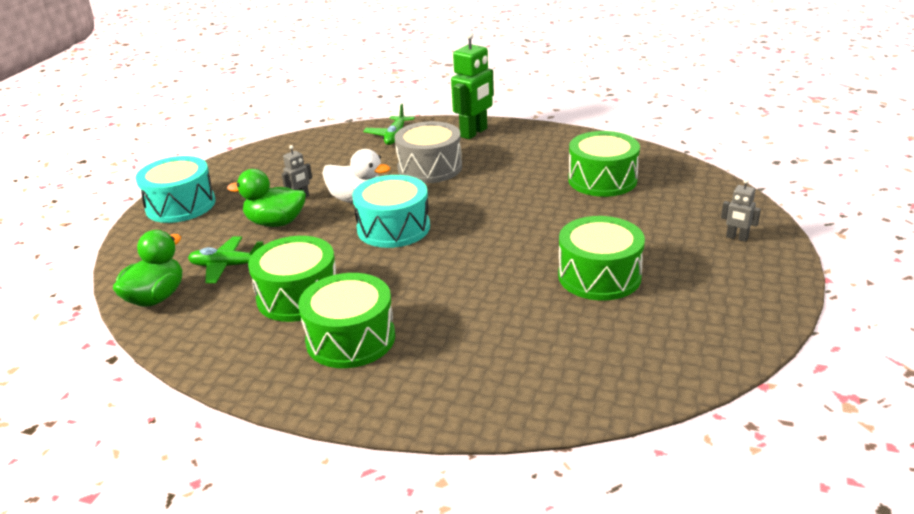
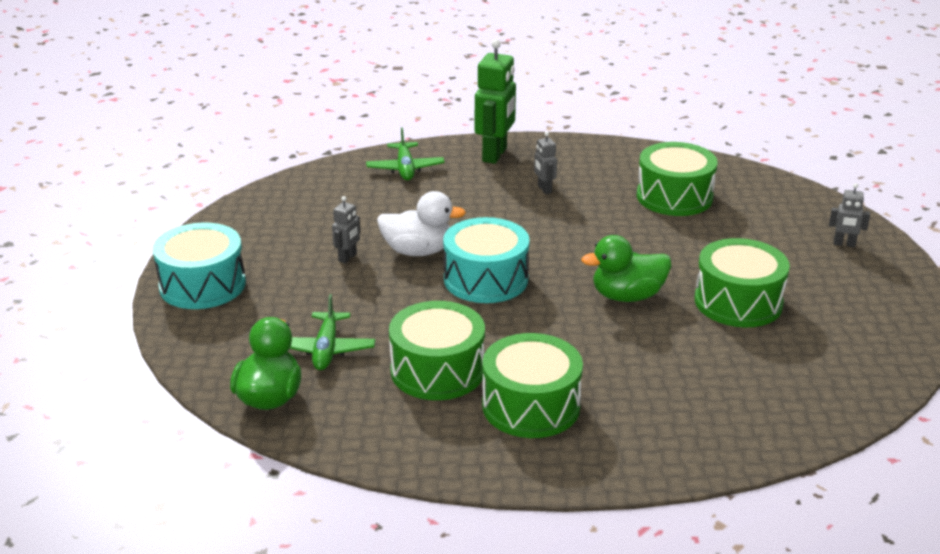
camera: 20 degrees left, 0 degrees up
green plane [188,237,264,283] -> green plane turned 75 degrees counterclockwise [289,294,375,370]
green duck [227,169,306,227] -> green duck moved to [581,235,671,302]
grey drum [394,121,462,183] -> none
none -> grey robot [534,132,557,194]

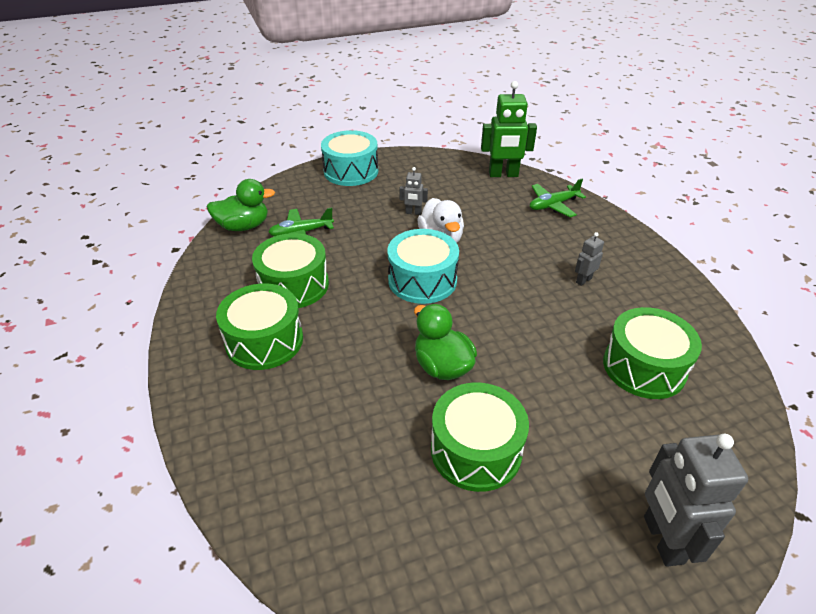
camera: 70 degrees right, 10 degrees up
green robot [475,39,516,164] -> green robot moved to [481,81,537,177]
grey robot [829,183,870,247] -> grey robot [644,434,748,567], size x2.01

